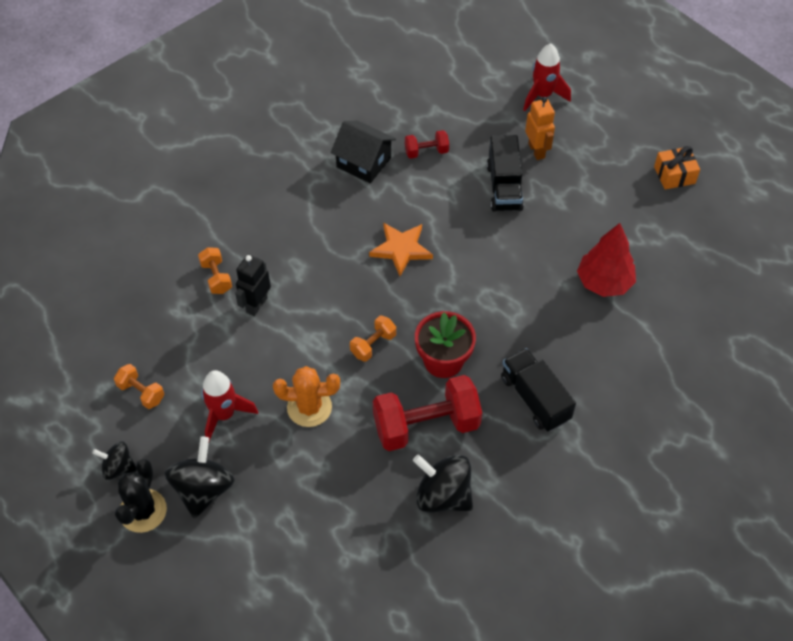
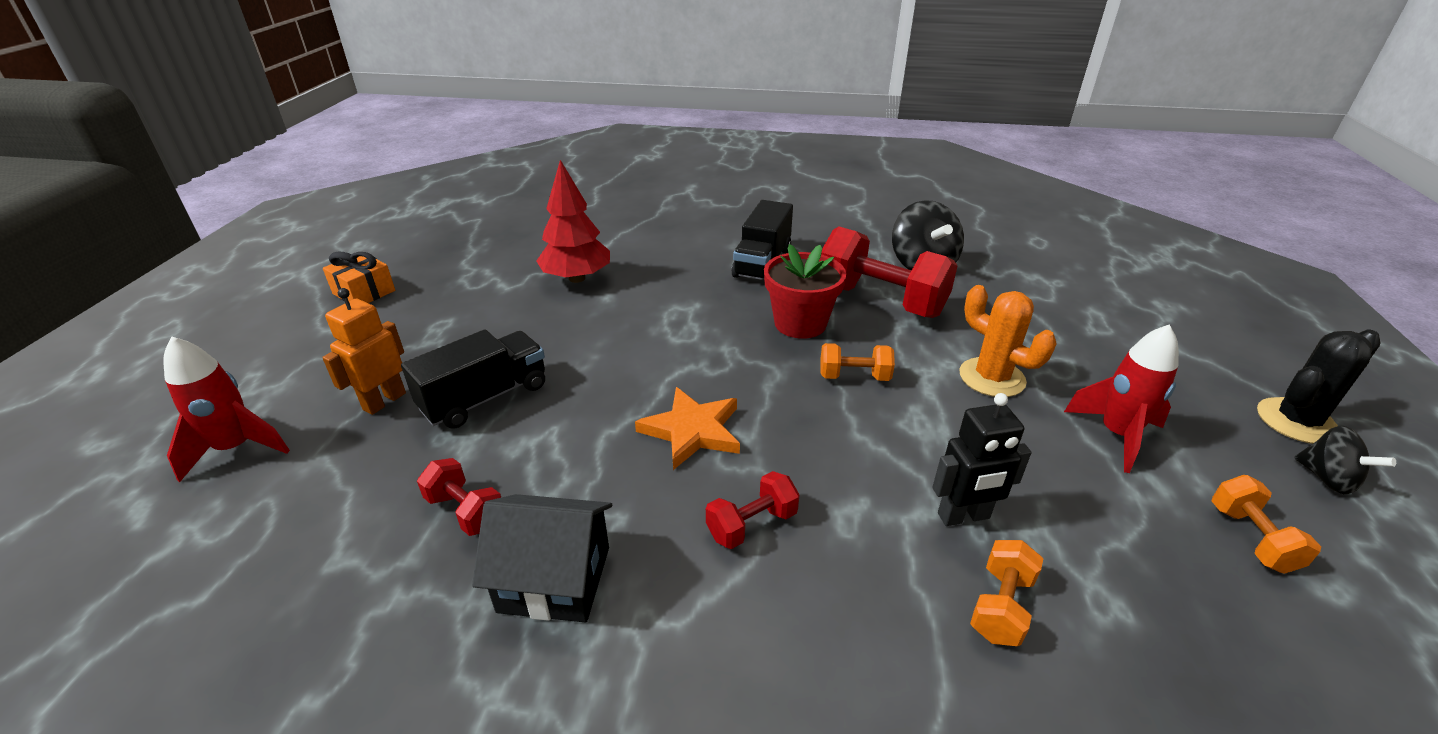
camera: 130 degrees left, 20 degrees down
black spinning top [165,437,235,519] -> none
black house [331,121,396,183] -> black house turned 75 degrees counterclockwise [472,494,612,622]
none -> red dumbbell [706,471,800,549]

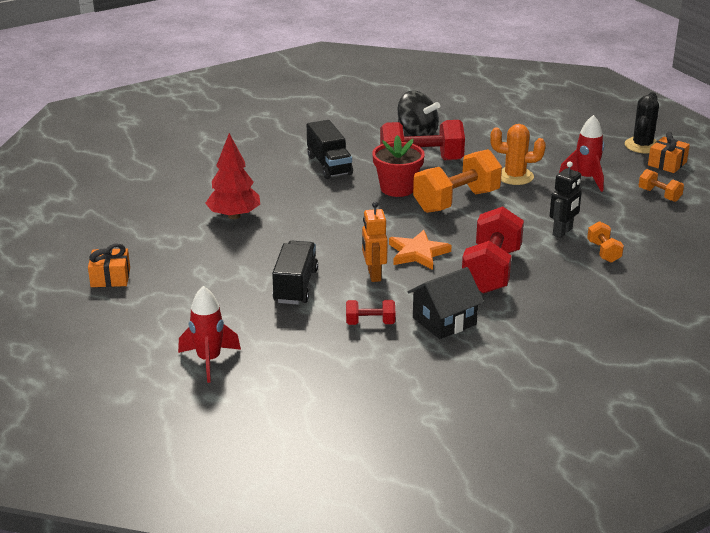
camera: 40 degrees left, 5 degrees down
orange robot [322,288,406,415] -> orange robot moved to [362,202,388,282]
red dumbbell [706,471,800,549] -> red dumbbell [462,206,524,293], size x2.05
orange dumbbell [820,343,895,381] -> orange dumbbell [413,149,502,213], size x2.05
black spinning top [1294,426,1396,494] -> orange gift [648,132,690,173]

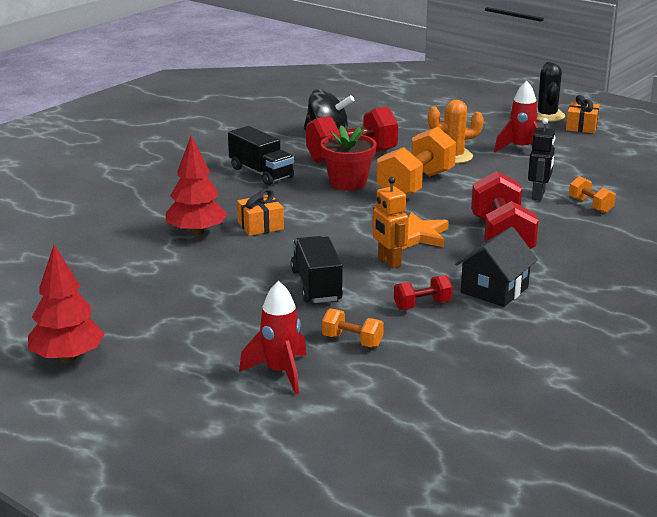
camera: 20 degrees left, 5 degrees down
orange gift [88,244,130,287] -> orange gift moved to [237,189,284,236]
orange dumbbell [639,169,684,202] -> orange dumbbell moved to [322,308,384,348]
none -> red tree [28,245,105,363]

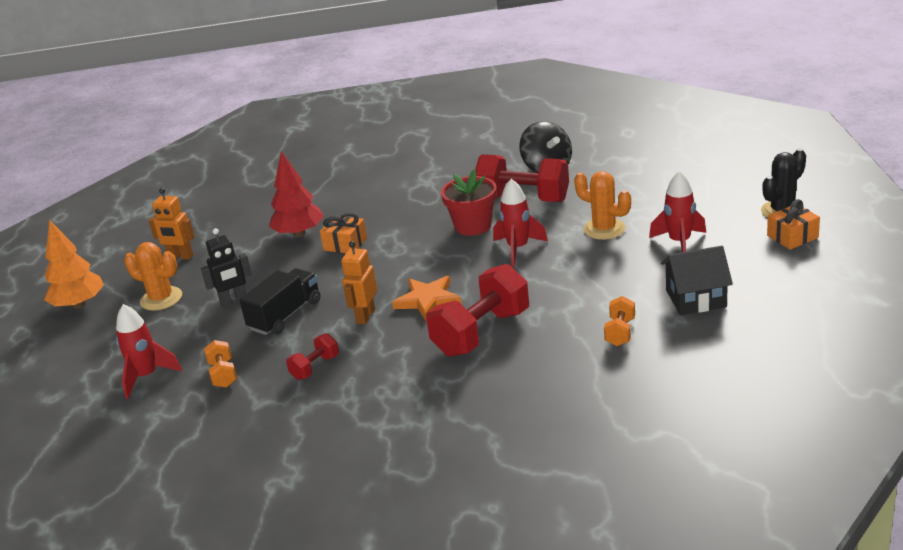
camera: 50 degrees right, 5 degrees up
red tree [28,245,105,363] -> orange tree [44,221,104,309]
black truck [228,126,294,185] -> none
orange dumbbell [377,127,456,195] -> red rocket [493,179,548,266]
red dumbbell [394,275,453,310] -> red dumbbell turned 75 degrees counterclockwise [286,333,339,380]
black house [455,227,538,307] -> black house moved to [661,246,733,315]
black robot [528,118,555,201] -> black robot moved to [201,228,252,307]
none -> orange cactus [124,242,182,311]
none -> orange robot [149,188,195,260]

